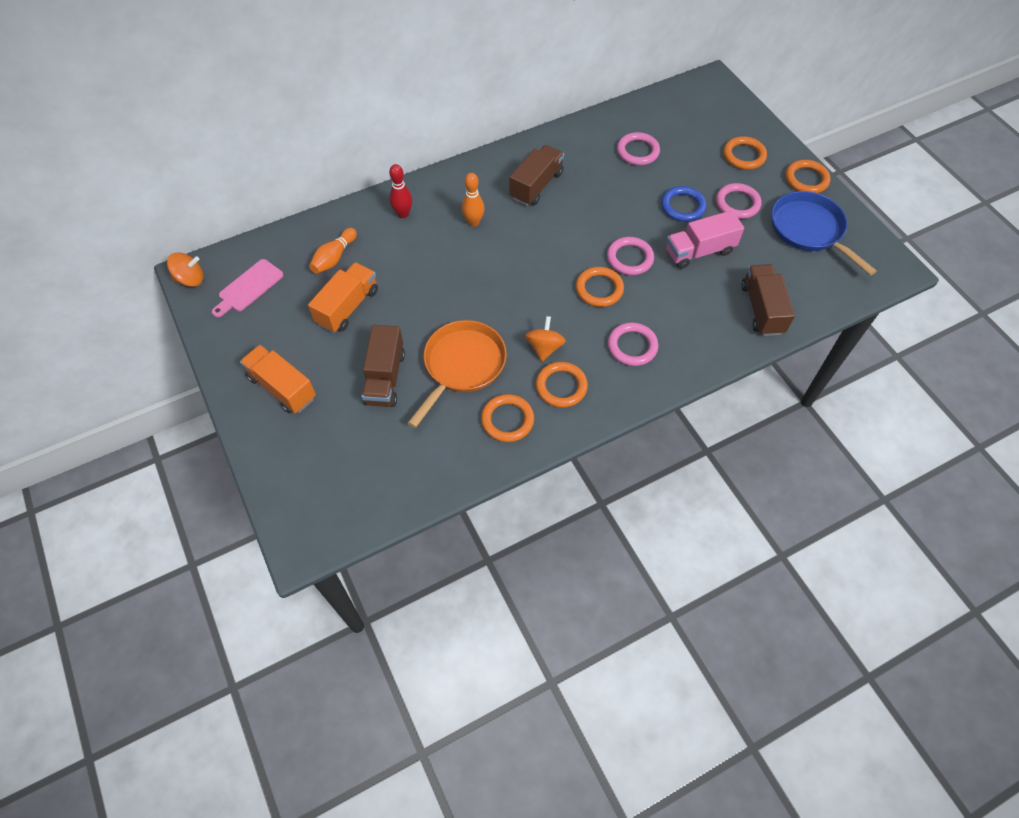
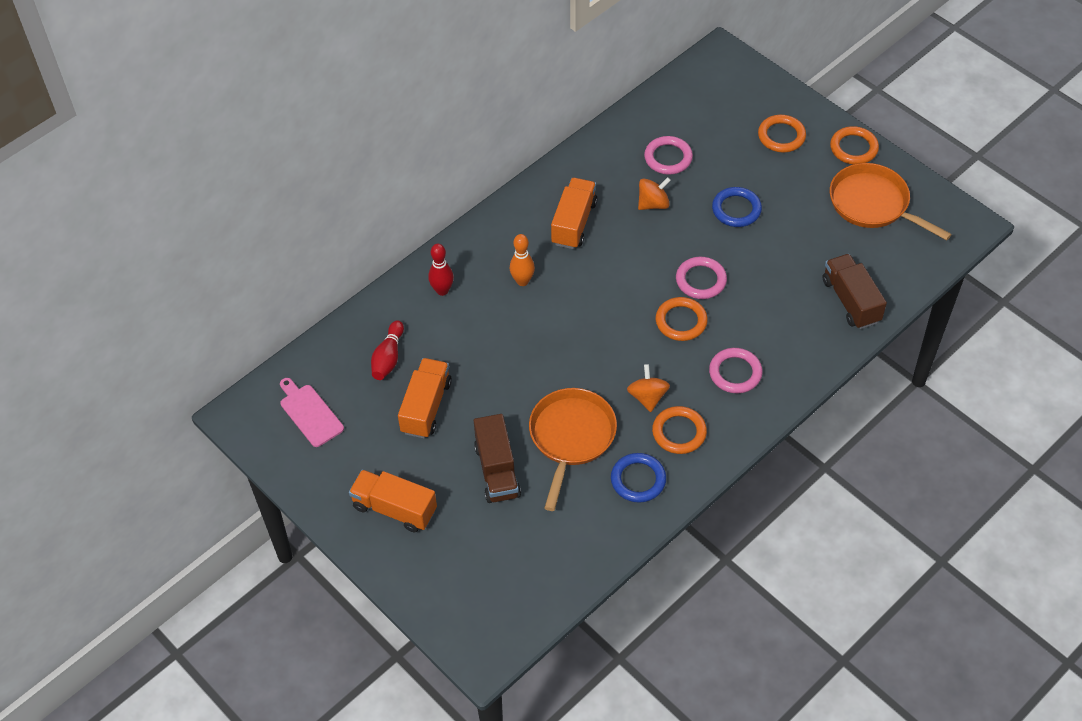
camera: 15 degrees left, 5 degrees down
orange spinning top [167,252,204,287] -> orange spinning top moved to [638,177,671,210]
pink cutting board [212,259,284,317] -> pink cutting board turned 120 degrees clockwise [280,378,344,447]
orange bowling pin [309,228,357,274] -> red bowling pin [371,320,404,380]
orange ring [481,394,534,442] -> blue ring [611,453,666,503]
brown truck [510,145,564,206] -> orange truck [551,178,597,249]
pink truck [666,210,744,269] -> none
pink ring [716,183,762,219] -> none
blue pan [771,191,877,276] -> orange pan [830,163,952,240]

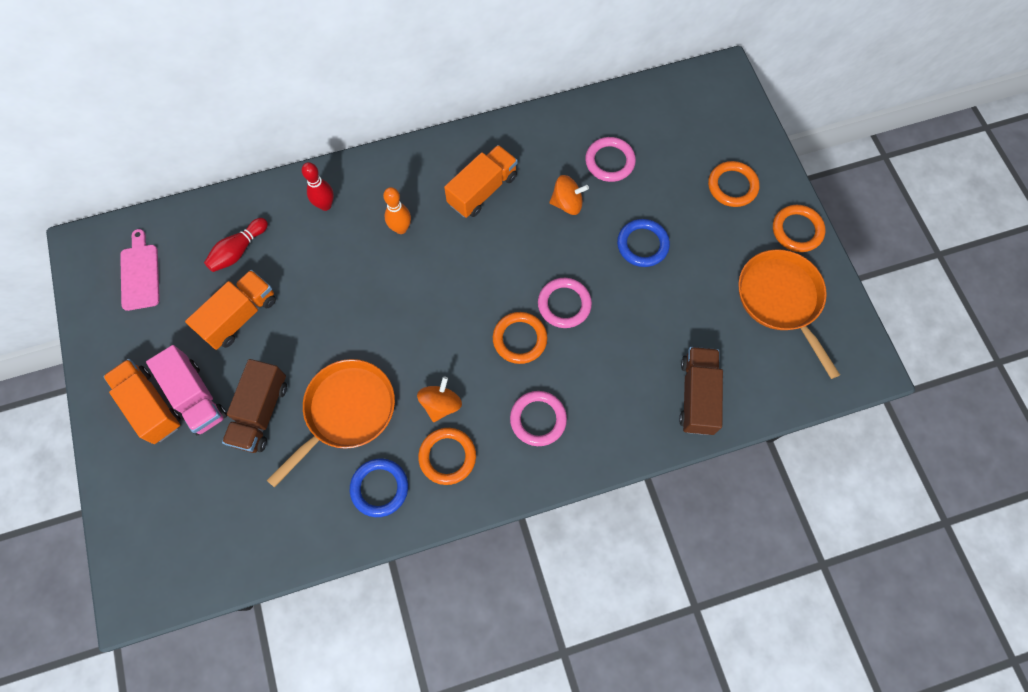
camera: 25 degrees right, 15 degrees up
none -> pink truck [146,345,227,435]

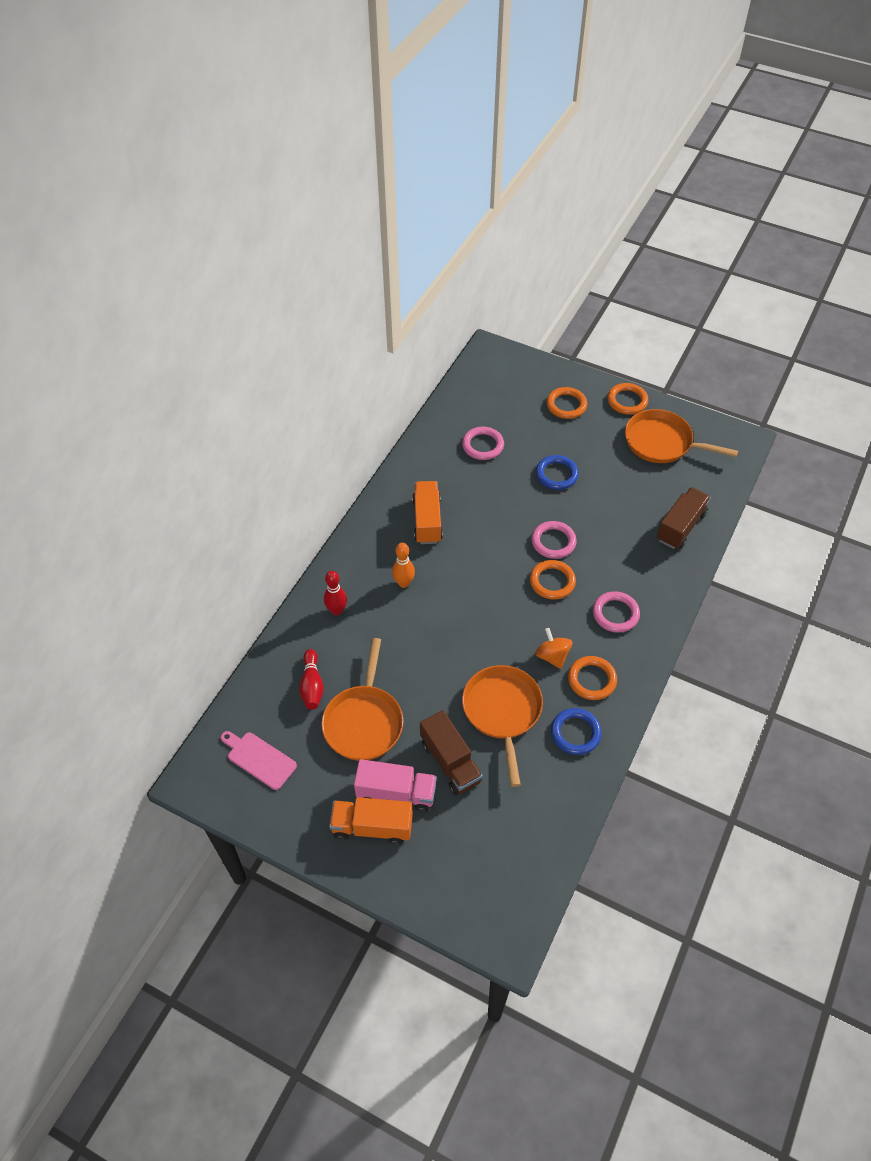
camera: 45 degrees left, 15 degrees down
orange truck [185,270,276,350] -> orange pan [322,638,403,761]
orange spinning top [549,175,589,215] -> none
brown truck [679,347,723,435] -> brown truck turned 75 degrees clockwise [657,487,711,549]

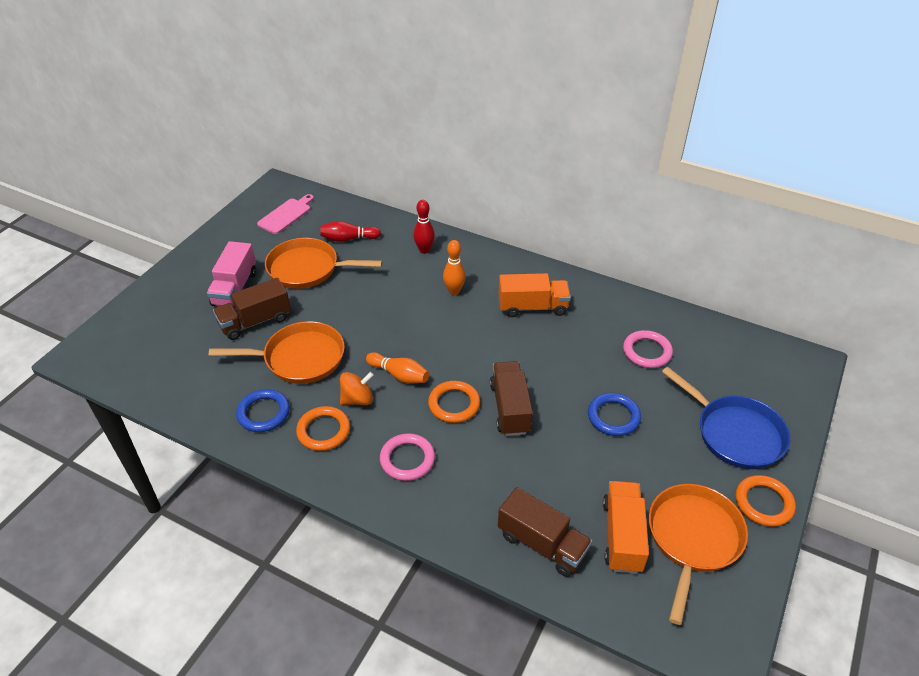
camera: 90 degrees right, 10 degrees down
orange truck [329,797,413,845] -> orange truck moved to [603,481,649,574]
pink ring [532,521,577,559] -> brown truck [490,361,533,436]
orange ring [546,387,587,419] -> blue pan [662,367,790,469]
none -> orange bowling pin [366,352,429,384]

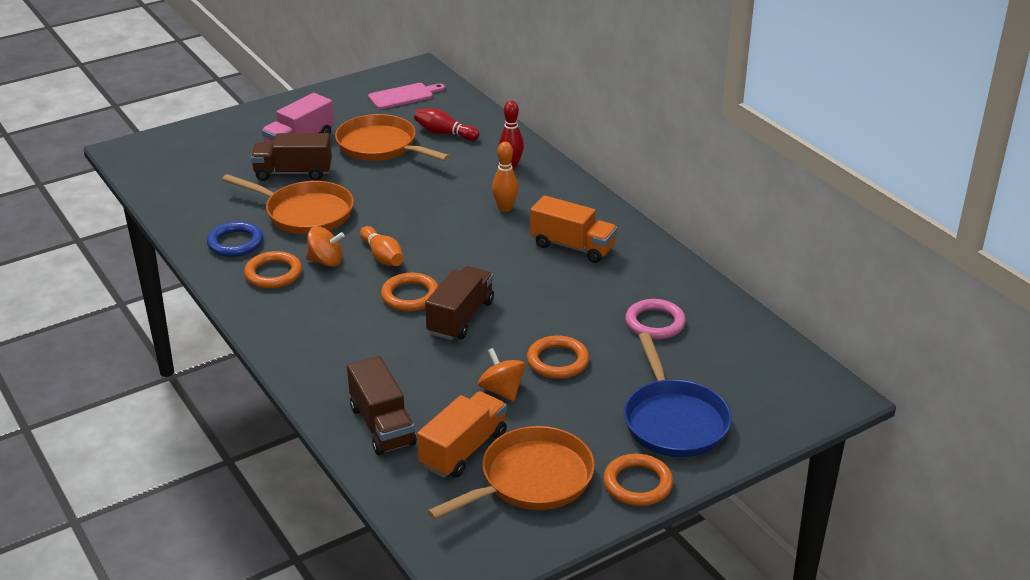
camera: 30 degrees right, 10 degrees down
pink ring [380,433,435,481] -> none
blue ring [588,393,641,436] -> orange ring [527,335,589,379]
none -> orange spinning top [478,348,526,402]

